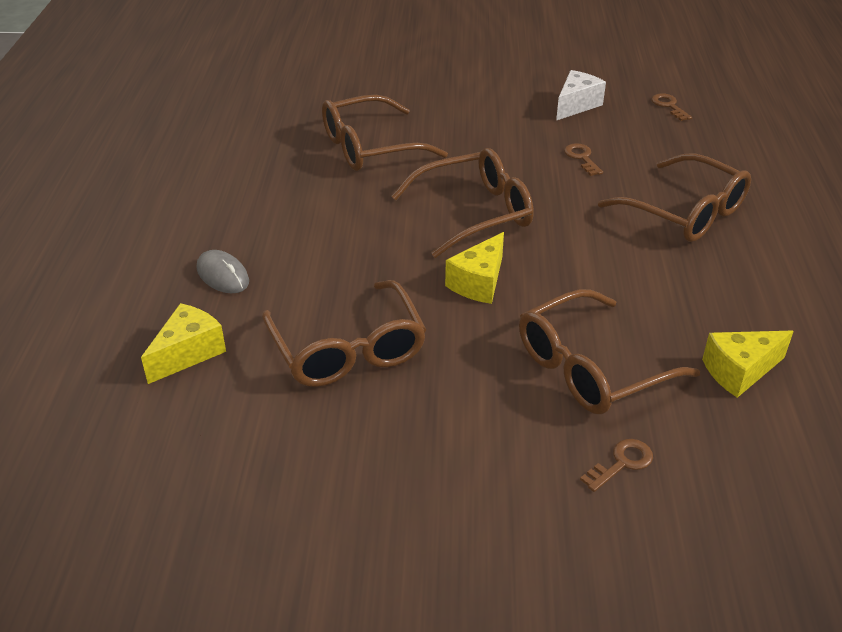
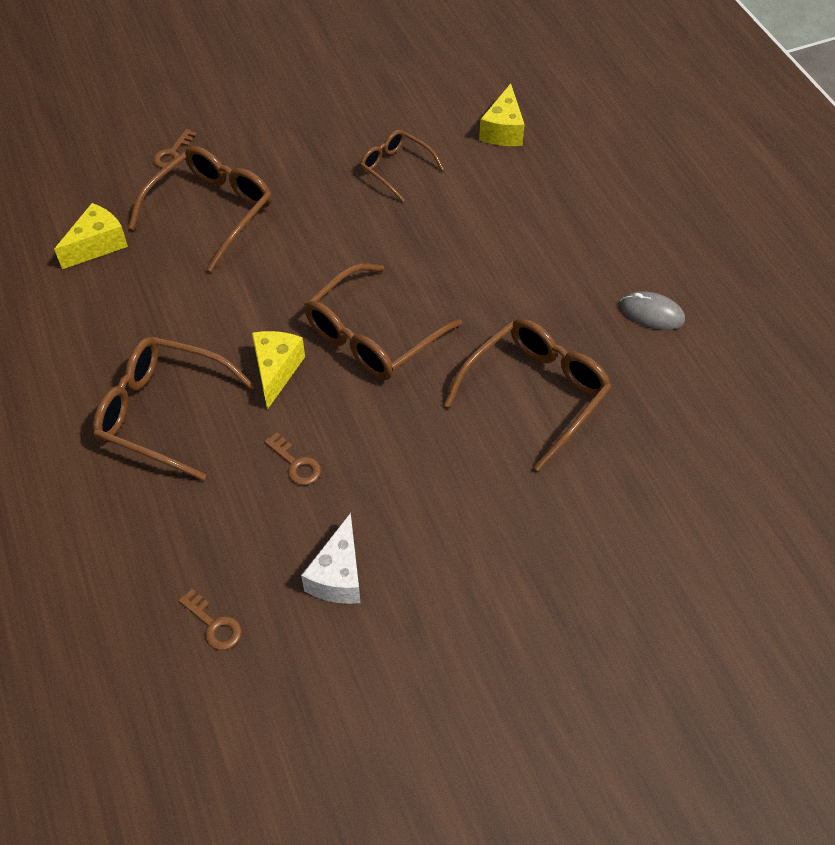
camera: 155 degrees right, 15 degrees up
grey mouse [197,250,249,293] -> grey mouse moved to [620,291,685,330]
brown glasses [262,280,426,387] -> brown glasses [360,130,444,202], size x0.60
yellow cheese [445,232,504,304] -> yellow cheese moved to [252,331,305,410]

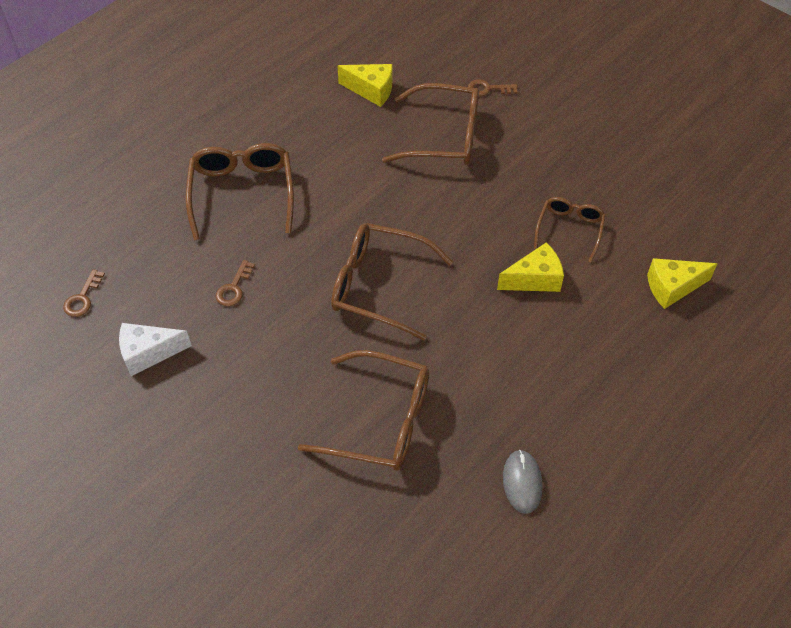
camera: 65 degrees right, 0 degrees up
yellow cheese [252,331,305,410] -> yellow cheese moved to [497,242,564,292]

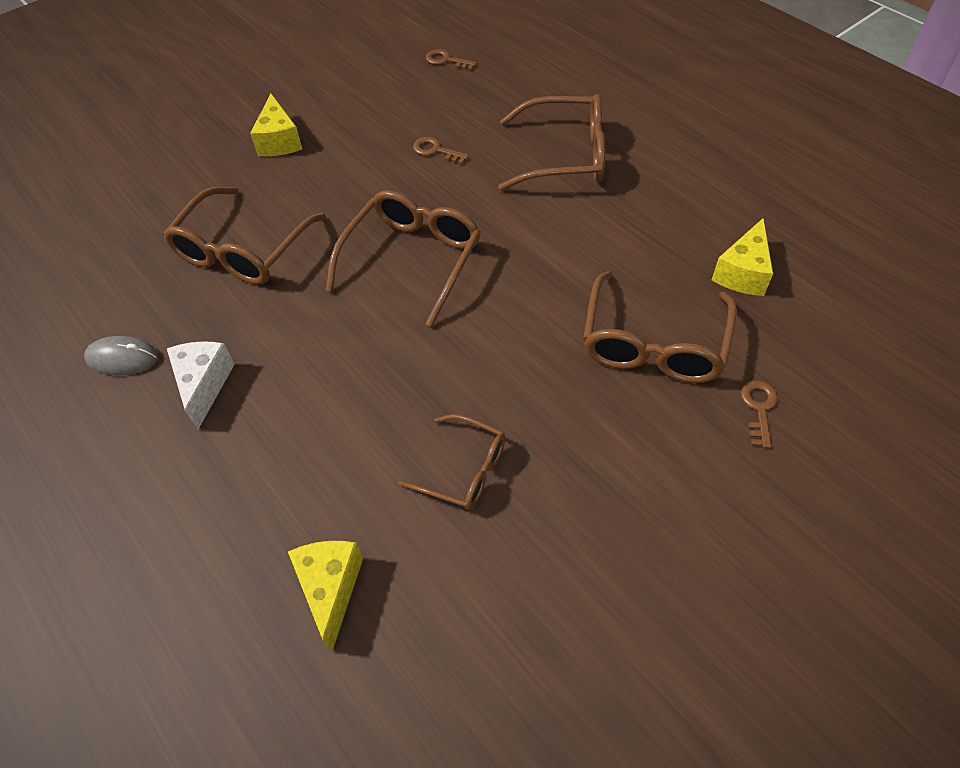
camera: 100 degrees right, 0 degrees up
white cheese [119,323,192,376] -> white cheese moved to [167,341,235,430]
yellow cheese [497,242,564,292] -> yellow cheese moved to [250,93,302,156]

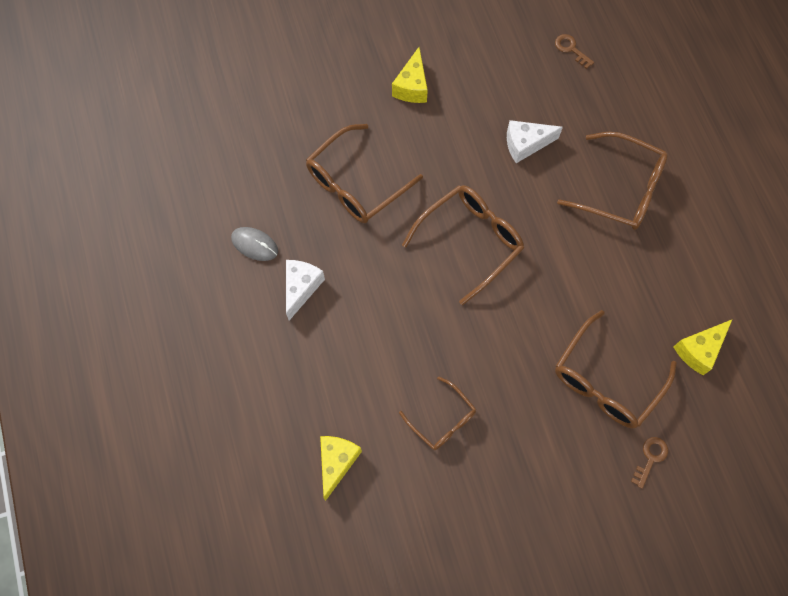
camera: 20 degrees right, 15 degrees up
brown key [413,137,469,165] -> white cheese [507,120,563,163]

